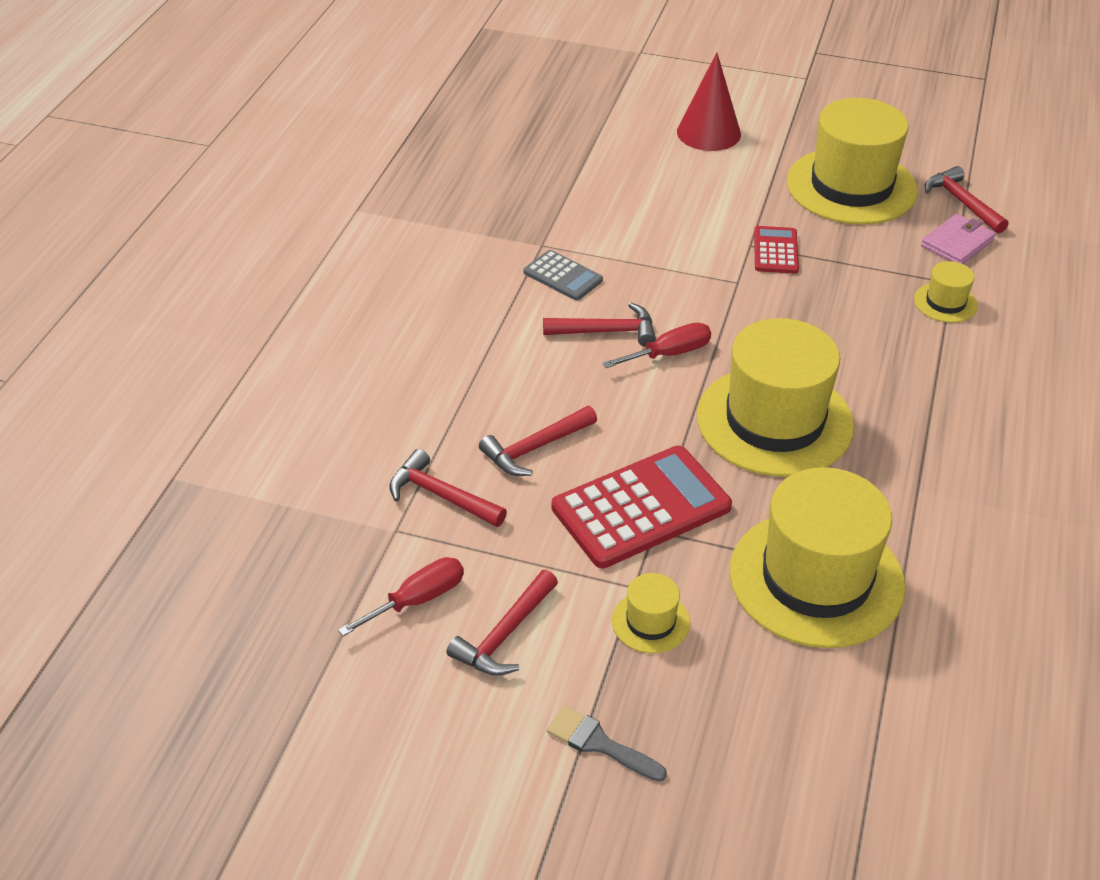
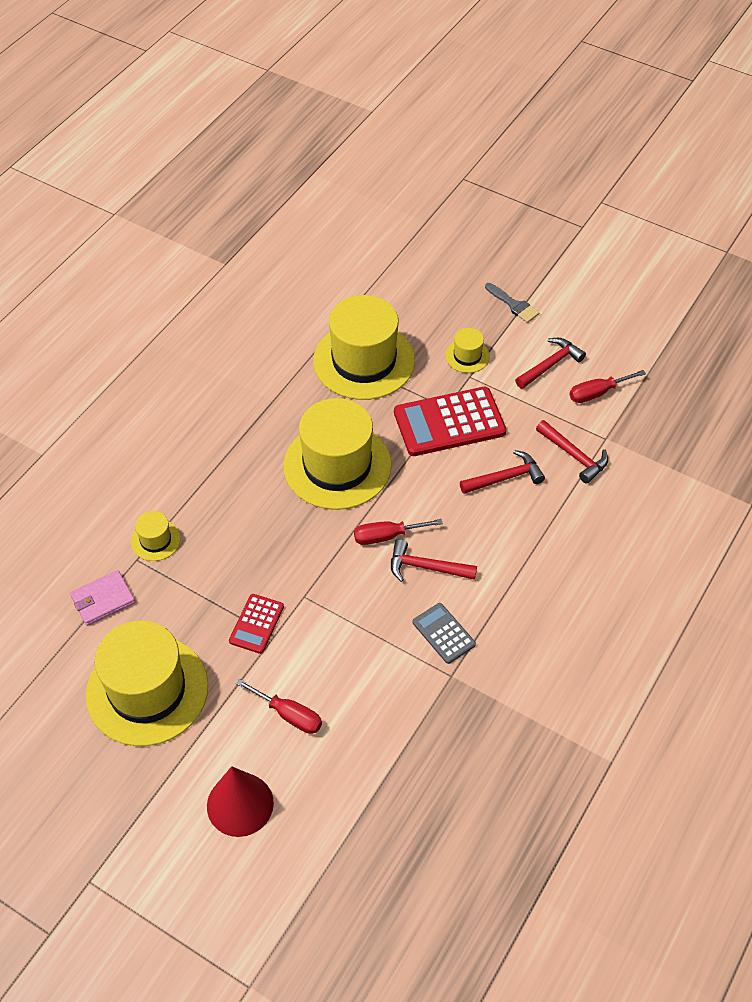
camera: 165 degrees left, 10 degrees up
red hammer [925,166,1008,234] -> none
none -> red screwdriver [236,679,322,734]

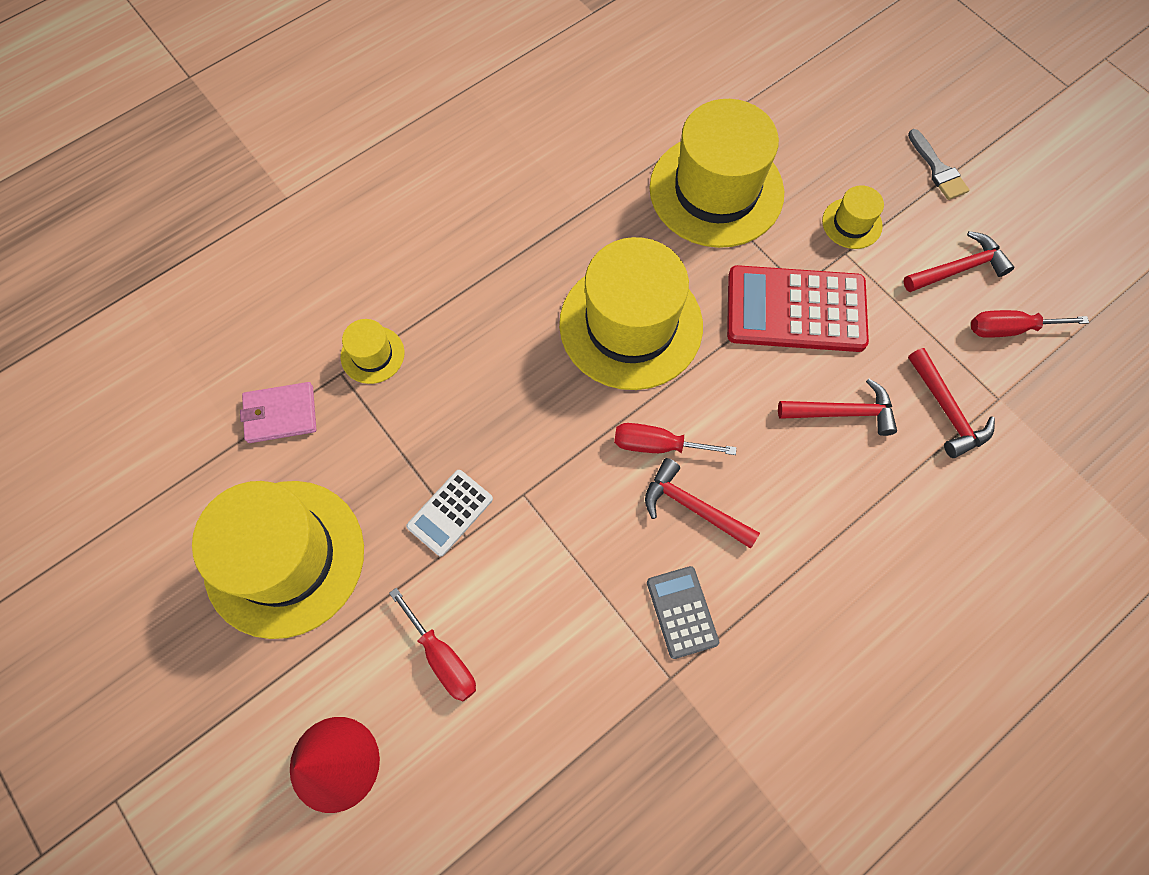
camera: 20 degrees right, 15 degrees up
red calculator [229,594,284,654] -> white calculator [406,470,493,556]

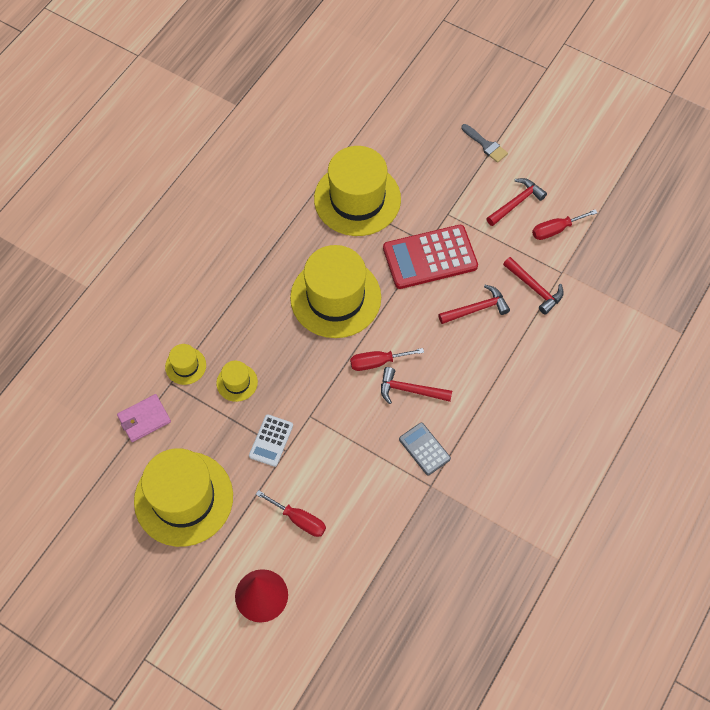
camera: 20 degrees left, 5 degrees down
yellow hat [822,185,884,249] -> yellow hat moved to [216,361,258,402]

